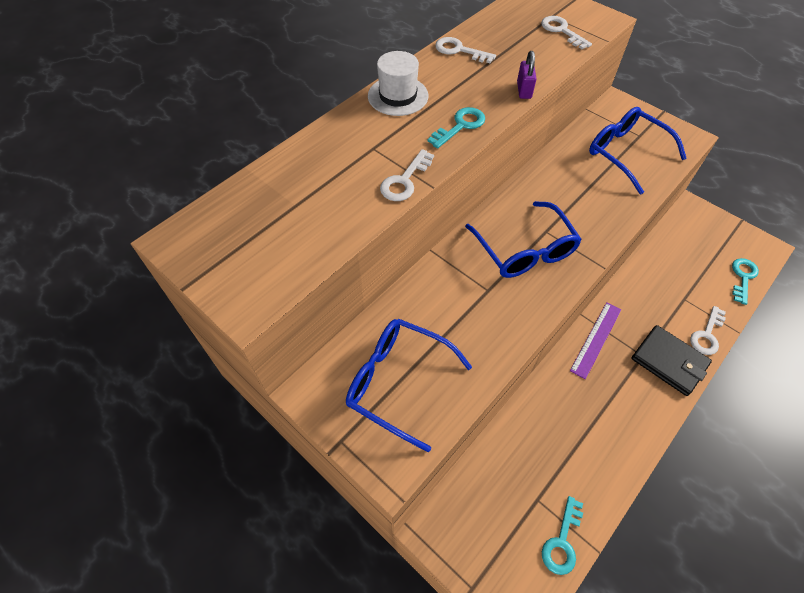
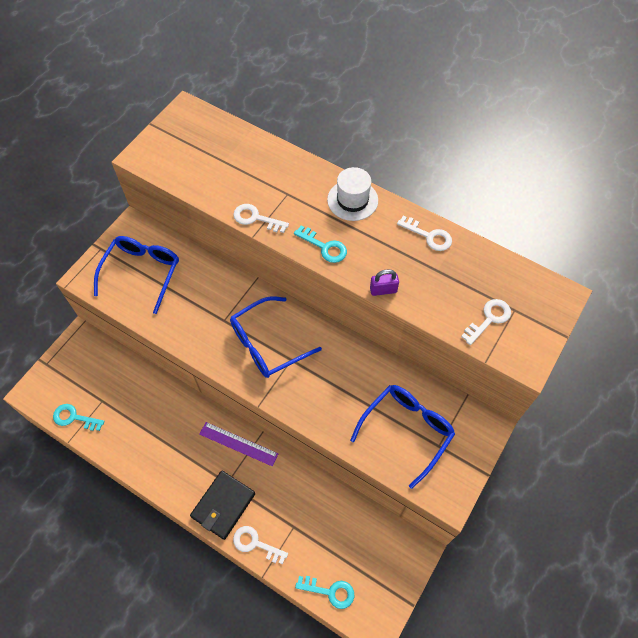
camera: 80 degrees right, 5 degrees up
white key [435,37,496,64] -> white key turned 105 degrees clockwise [397,216,452,251]

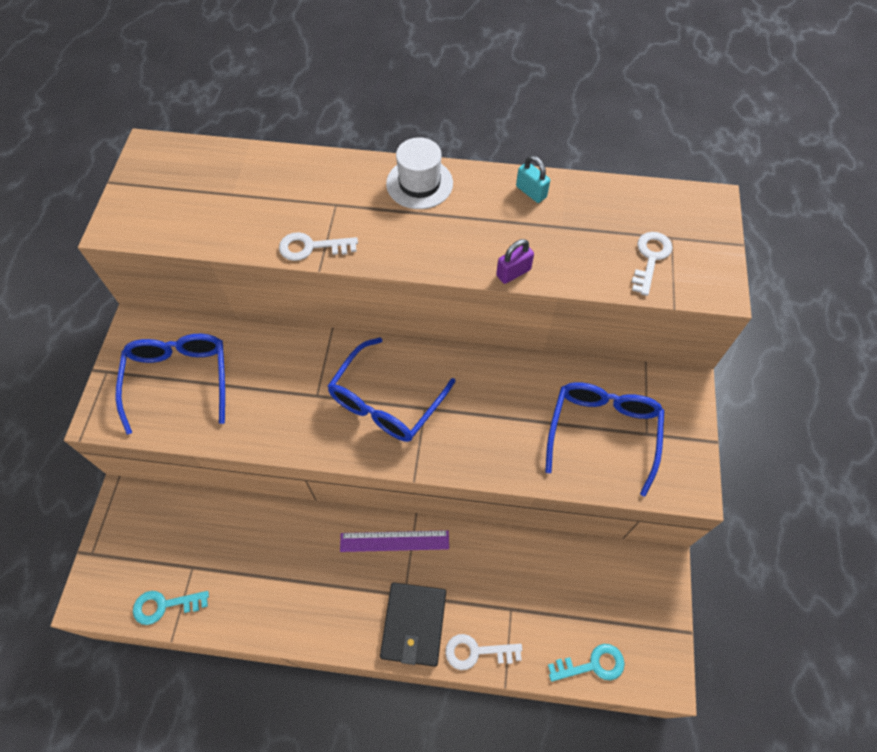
camera: 25 degrees left, 0 degrees up
turquoise key [294,226,347,263] -> none
white key [397,216,452,251] -> turquoise padlock [516,155,550,203]

